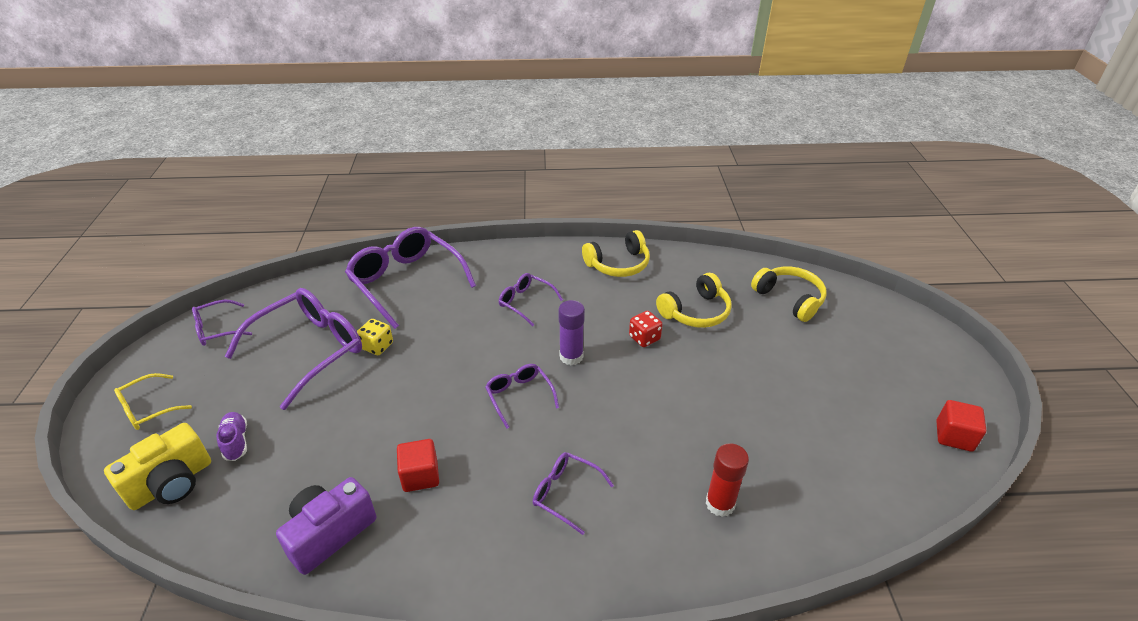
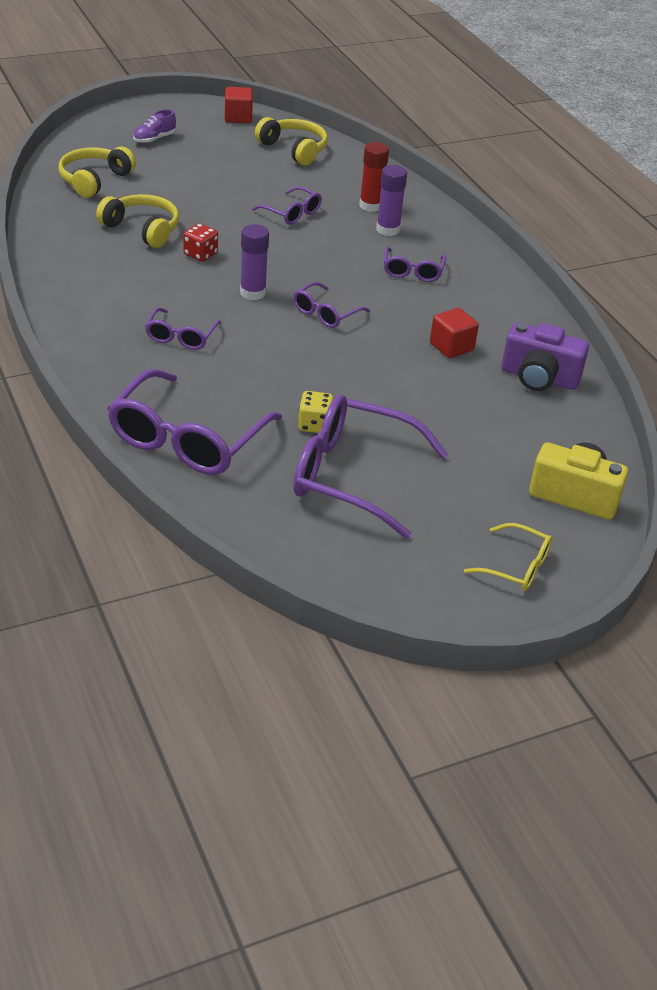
camera: 115 degrees left, 0 degrees up
purple glasses [192,300,252,346] -> purple glasses moved to [252,186,322,225]
purple shoe [216,412,247,461] -> purple shoe moved to [133,109,176,143]
yellow headphones [582,230,650,277] -> yellow headphones moved to [255,117,328,165]
none -> purple glue stick [376,165,407,236]

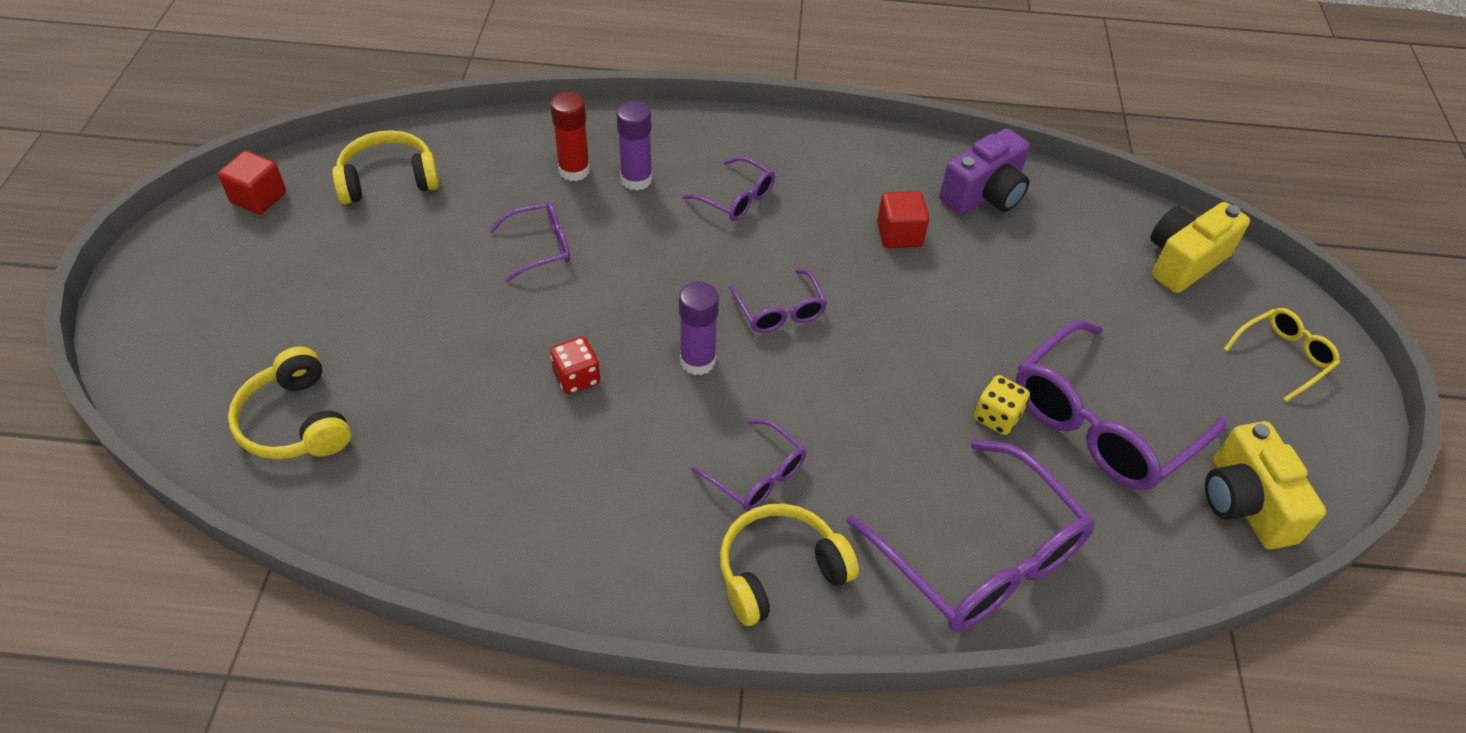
camera: 60 degrees left, 10 degrees up
yellow headphones [96,194,179,248] -> yellow headphones moved to [720,503,859,626]
purple shoe [133,109,176,143] -> none
none -> yellow camera [1205,421,1326,550]

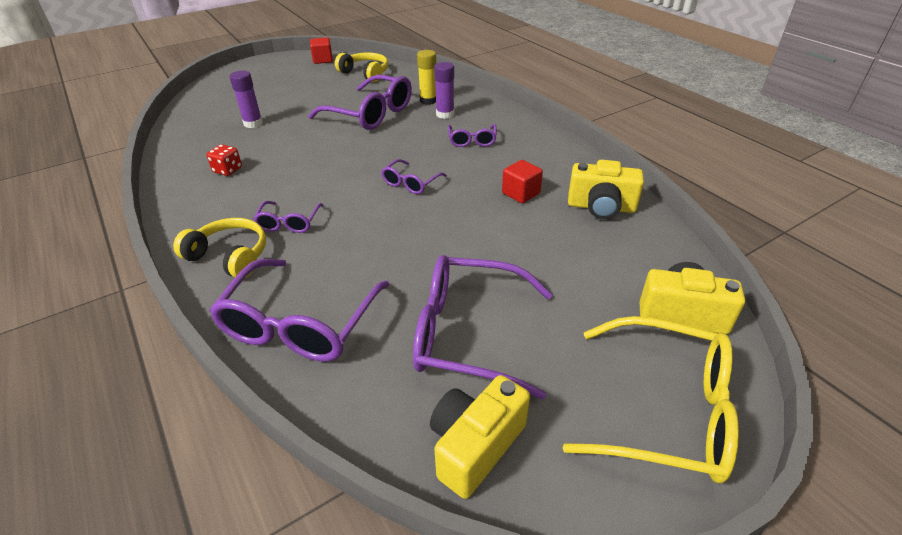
camera: 55 degrees right, 10 degrees down
yellow headphones [228,346,351,459] -> none
purple glasses [489,202,570,282] -> purple glasses [308,75,412,130], size x1.98
red glue stick [550,92,590,181] -> yellow glue stick [417,50,436,105]
red dice [550,336,600,394] -> red dice moved to [206,144,242,176]
purple glue stick [679,282,719,375] -> purple glue stick moved to [229,70,263,128]
purple camera [940,128,1030,215] -> yellow camera [568,160,644,219]
yellow dice [974,375,1030,435] -> none
yellow glasses [1224,308,1340,402] -> yellow glasses [562,316,739,483], size x1.98

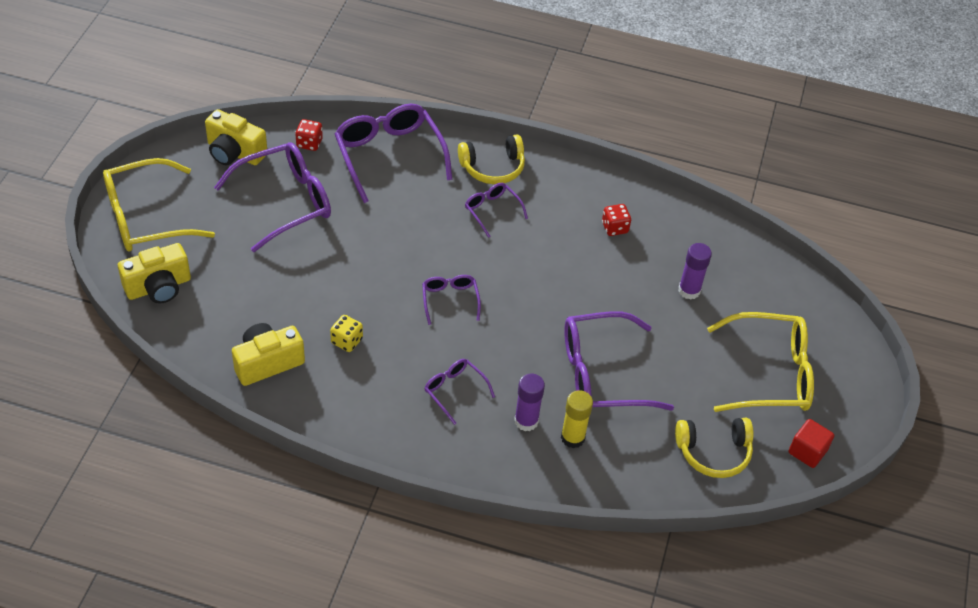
camera: 135 degrees right, 10 degrees up
yellow camera [430,375,530,499] -> yellow camera turned 120 degrees clockwise [205,109,267,165]
red cube [502,160,543,203] -> yellow dice [330,315,363,352]
none -> red dice [295,119,323,151]
none -> yellow glasses [707,312,814,412]

